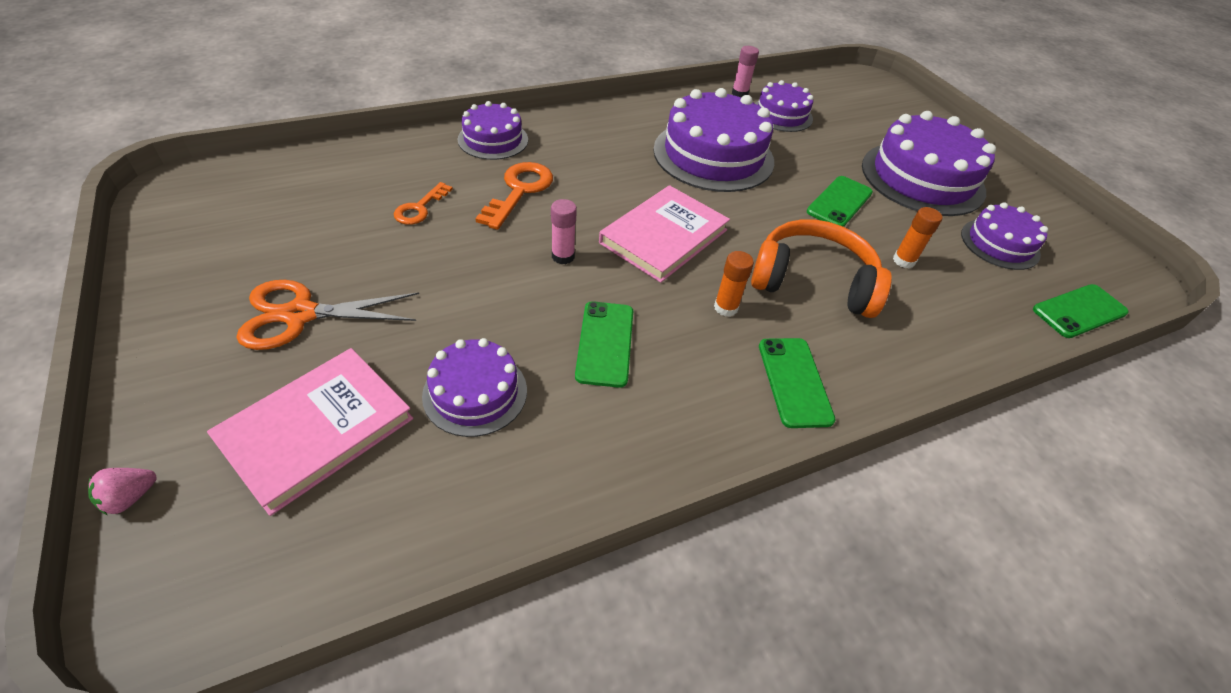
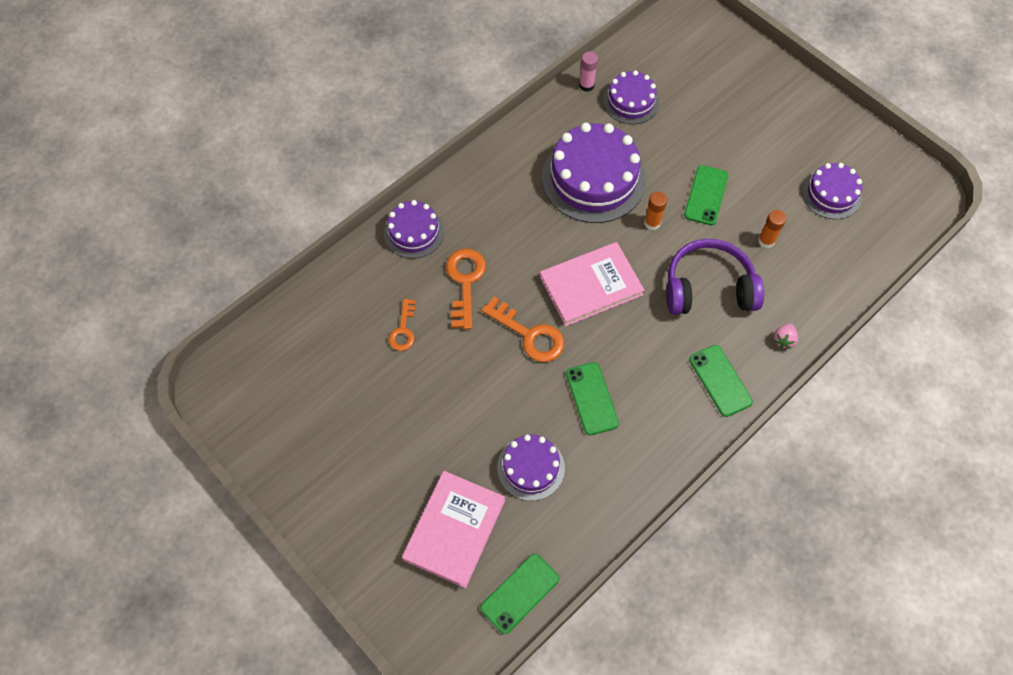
camera: 15 degrees left, 15 degrees up
pink strawberry [88,468,156,515] -> pink strawberry moved to [773,324,798,348]
orange scissors [236,280,419,350] -> none
pink glue stick [551,199,577,264] -> orange key [481,297,564,362]
pink book [599,185,730,283] -> pink book turned 45 degrees clockwise [540,242,645,327]
orange glue stick [714,251,754,317] -> orange glue stick moved to [644,192,667,230]
orange headphones [751,219,892,318] -> purple headphones [666,239,764,315]
purple cake [862,111,996,216] -> none
green phone [1033,284,1129,338] -> green phone moved to [480,554,559,634]

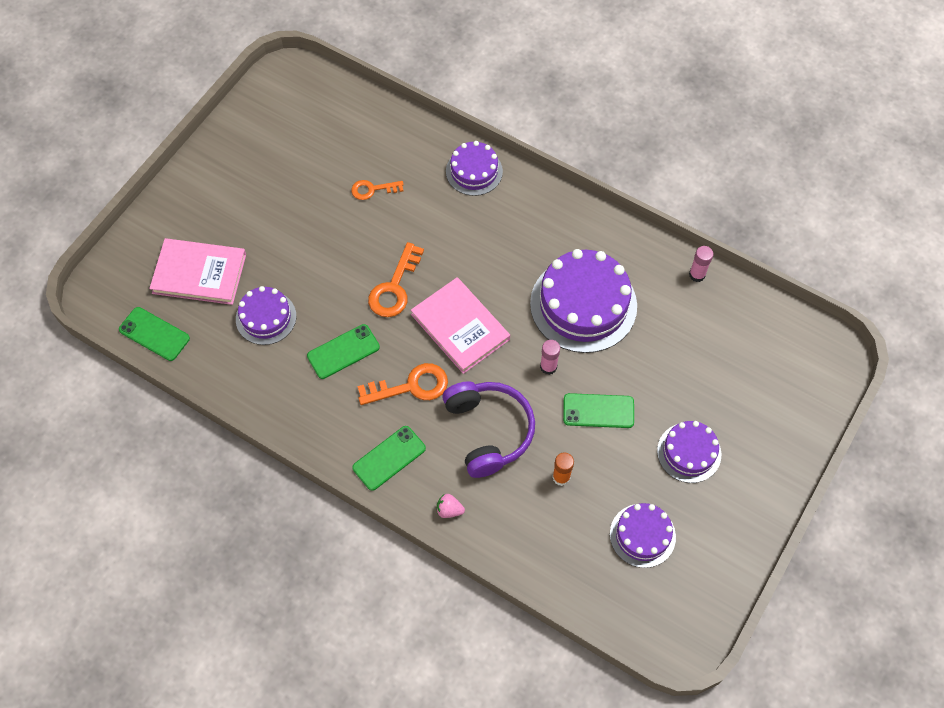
camera: 75 degrees right, 0 degrees up
orange key [446,248,486,329] -> orange key moved to [357,363,448,405]
purple cake [603,70,659,124] -> purple cake moved to [657,421,721,483]
orange glue stick [644,192,667,230] -> pink glue stick [540,340,560,375]

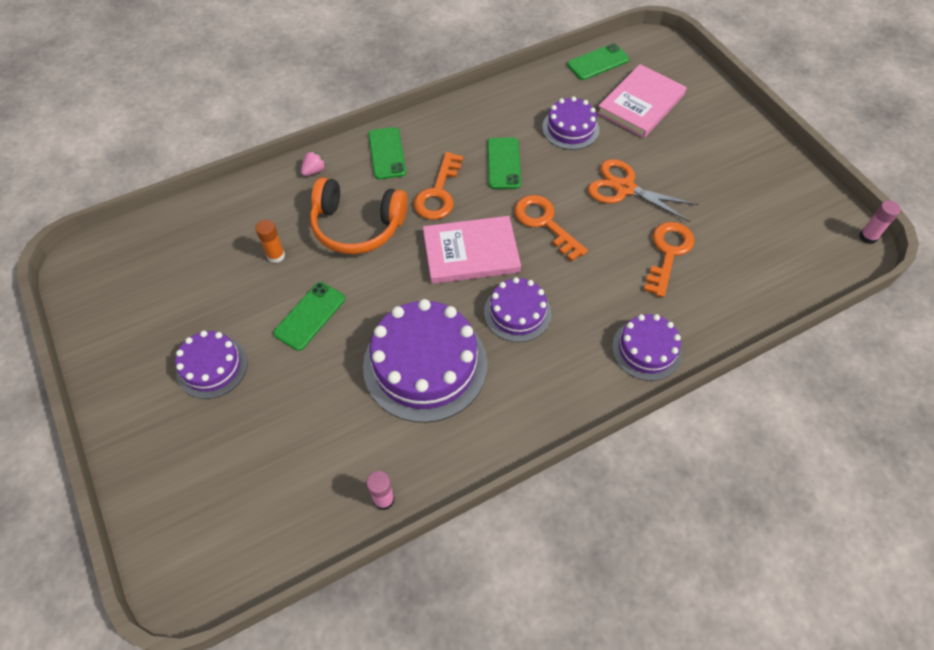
camera: 120 degrees right, 5 degrees down
orange key [351,180,404,200] -> orange key [644,222,694,297], size x1.60
purple headphones [442,381,535,478] -> orange headphones [310,177,408,254]
pink glue stick [540,340,560,375] -> pink glue stick moved to [859,200,901,244]
purple cake [610,503,676,568] -> purple cake moved to [484,277,551,342]
none -> orange scissors [588,159,699,222]

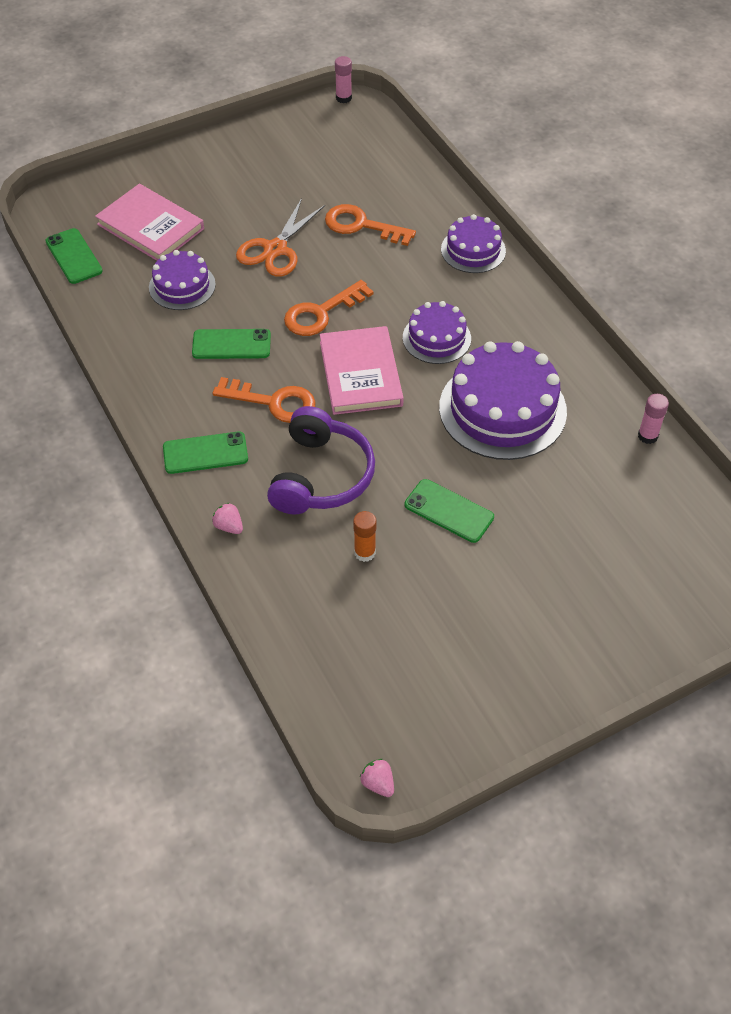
camera: 90 degrees left, 5 degrees down
purple cake [175,331,248,399] -> none
orange headphones [310,177,408,254] -> purple headphones [267,406,375,515]
none -> pink strawberry [360,759,394,797]

